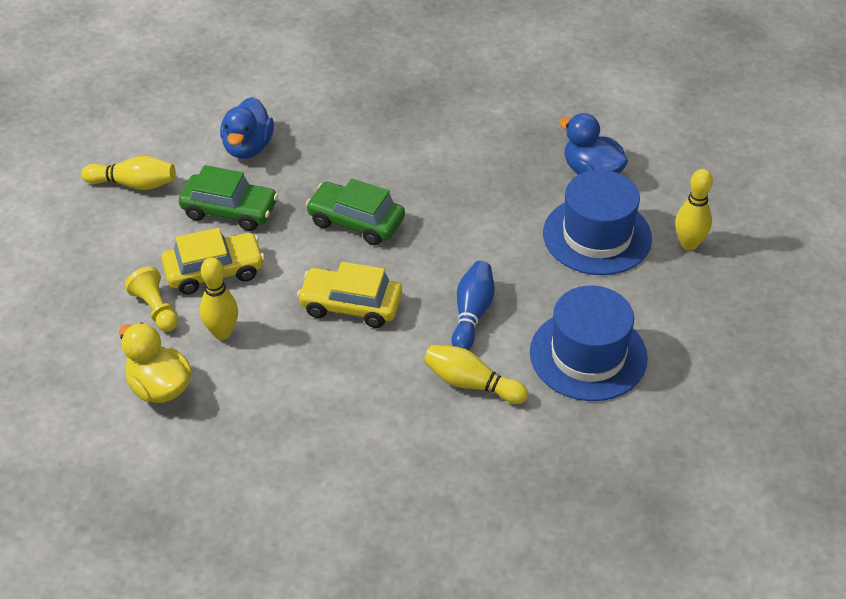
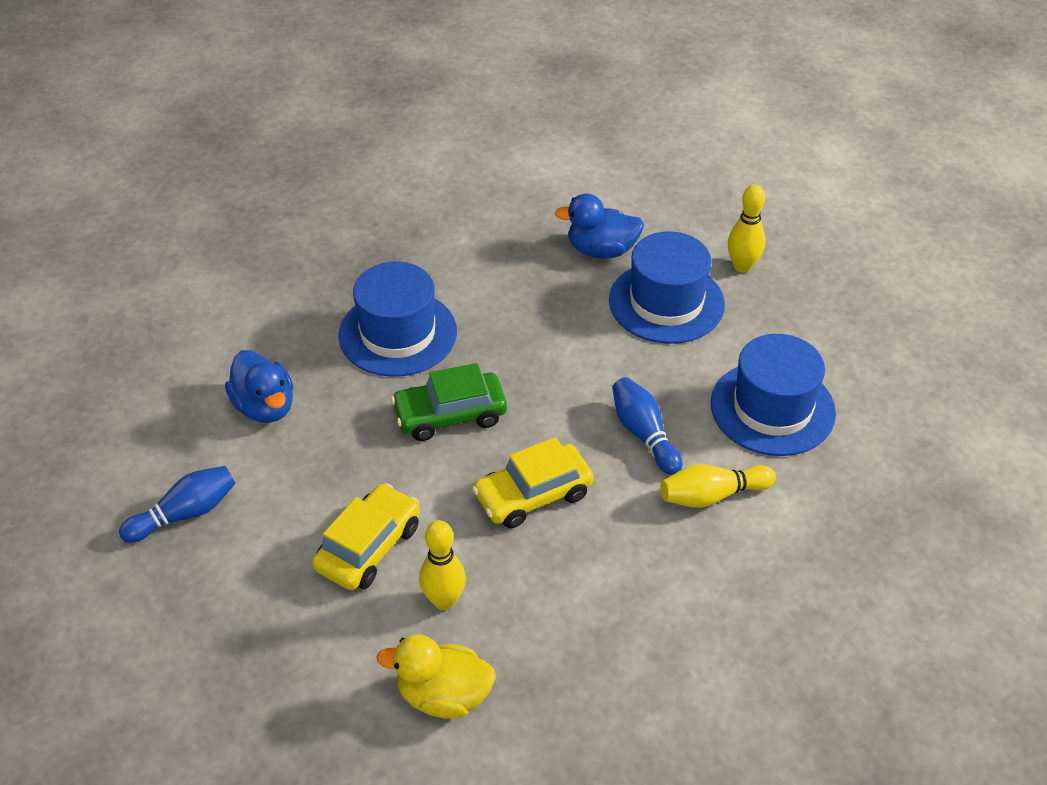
camera: 40 degrees left, 0 degrees up
yellow bowling pin [81,156,176,190] -> blue bowling pin [119,466,235,543]
yellow pawn [125,266,178,332] -> none
green car [179,165,278,231] -> none
none -> blue hat [339,261,457,377]

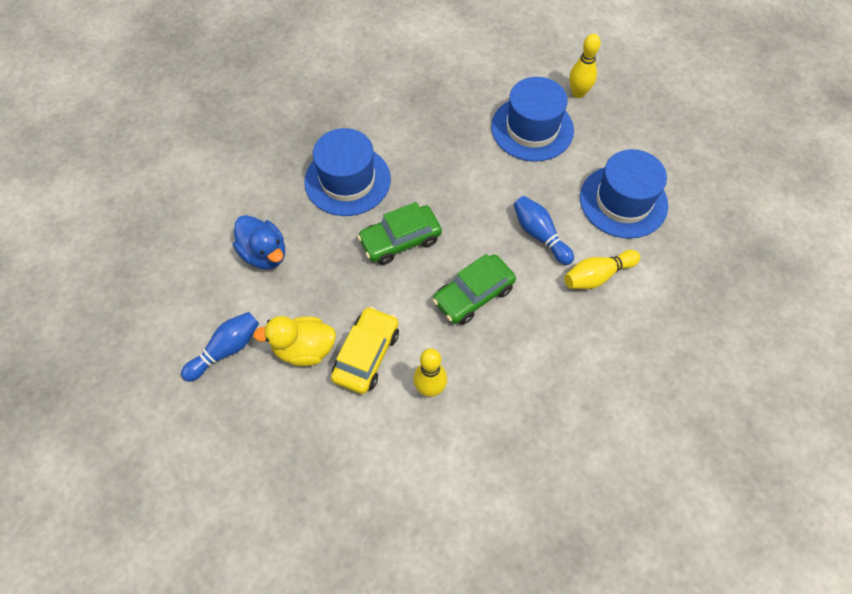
camera: 10 degrees left, 15 degrees up
yellow duck [376,635,496,719] -> yellow duck moved to [253,316,336,366]
yellow car [472,437,593,528] -> green car [433,254,516,325]
blue duck [555,193,644,258] -> none

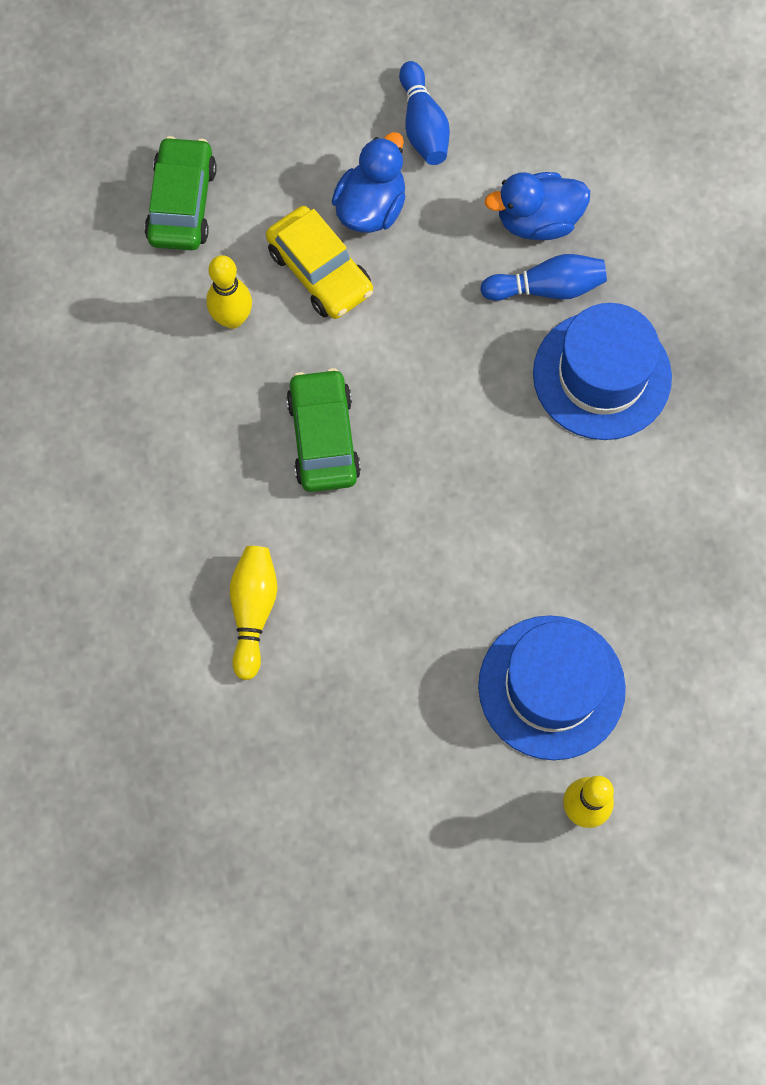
camera: 120 degrees right, 10 degrees up
yellow duck [253,316,336,366] -> blue duck [332,132,406,233]
green car [357,202,442,265] -> green car moved to [144,136,217,250]
blue bowling pin [514,196,574,265] -> blue bowling pin moved to [480,254,607,301]
blue hat [580,149,668,239] -> none

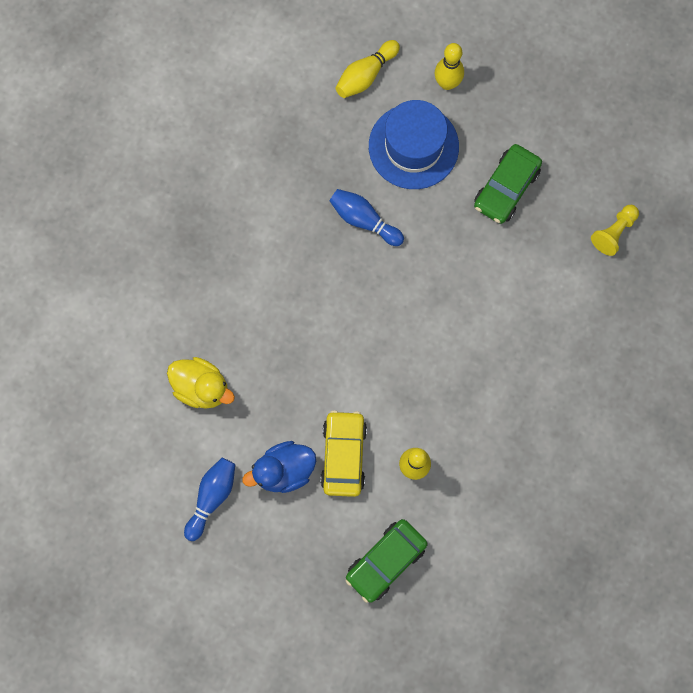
camera: 140 degrees left, 5 degrees up
yellow bowling pin [230,546,277,680] -> yellow bowling pin moved to [336,40,400,98]
green car [286,368,361,492] -> green car moved to [474,144,542,224]
blue bowling pin [480,254,607,301] -> blue bowling pin moved to [329,189,404,246]
blue duck [485,172,590,240] -> yellow duck [167,357,235,409]
blue hat [533,303,672,440] -> none
none -> yellow pawn [591,205,639,256]

